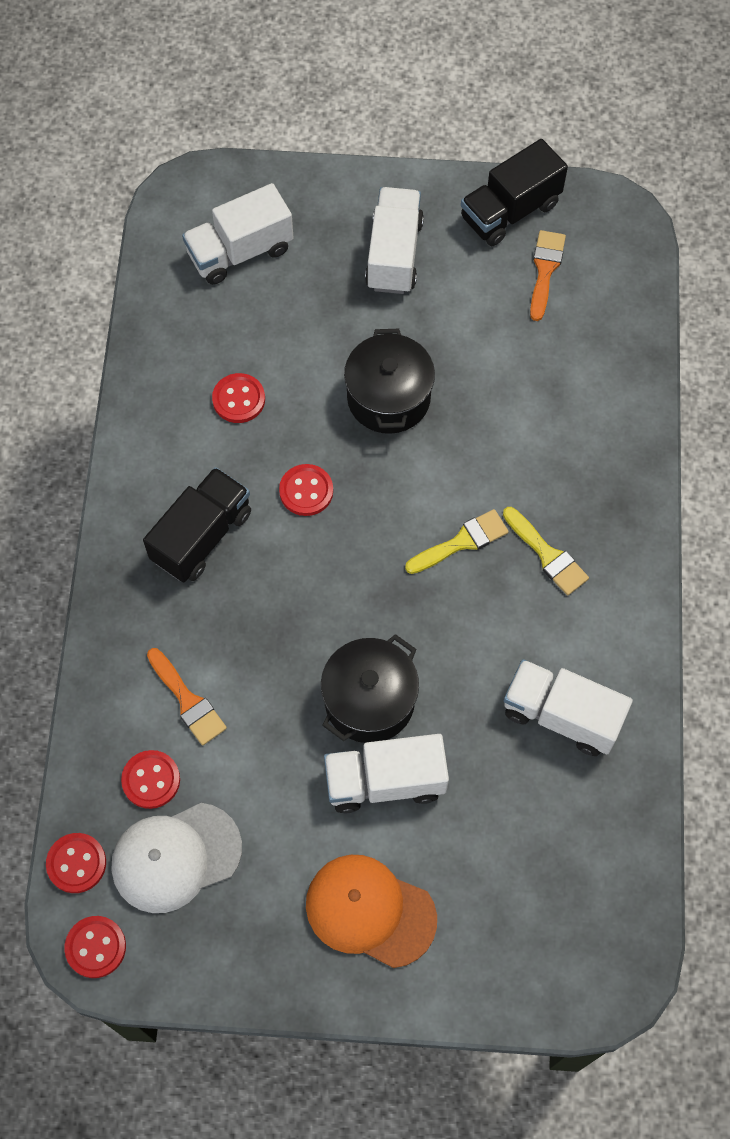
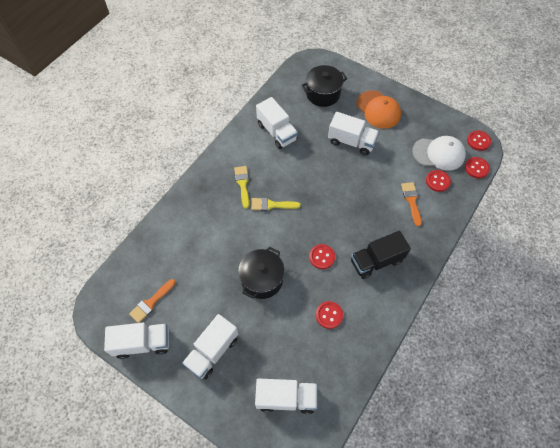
camera: 150 degrees left, 5 degrees down
black pot [321,634,419,743] -> black pot moved to [302,65,347,107]
black truck [461,139,568,246] -> white truck [104,323,169,359]

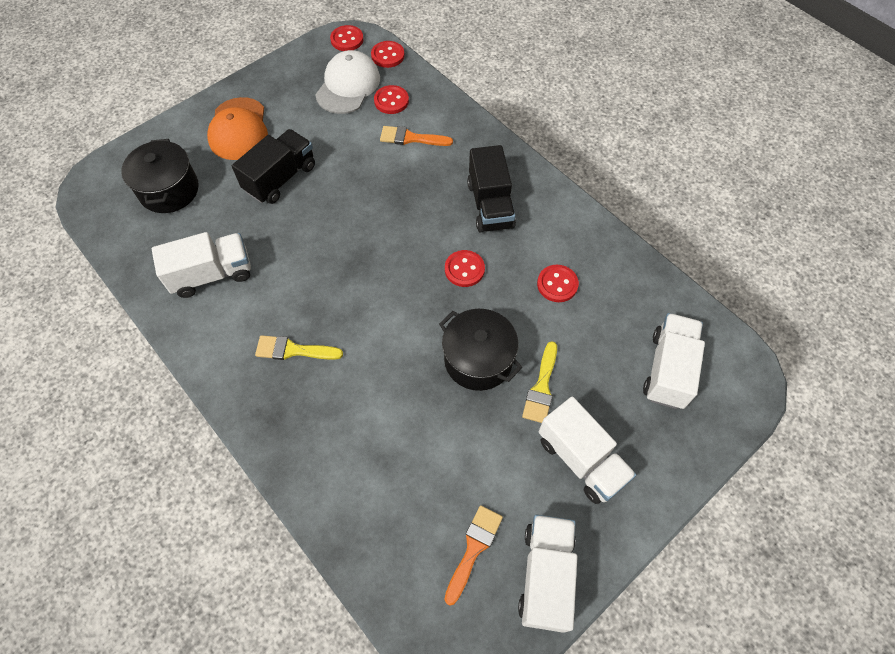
camera: 75 degrees left, 0 degrees up
orange brush [129,279,176,323] -> orange brush turned 120 degrees counterclockwise [444,505,503,606]
yellow brush [251,198,301,211] -> yellow brush moved to [522,341,557,423]
white truck [328,112,379,155] -> black truck [232,129,315,204]
orange cap [356,90,401,129] -> orange cap turned 105 degrees clockwise [207,97,268,160]

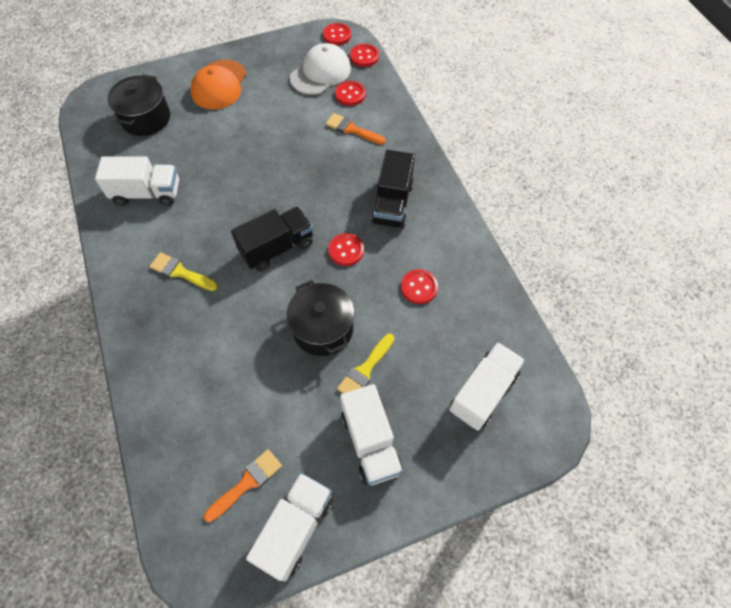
camera: 20 degrees right, 0 degrees up
black truck [232,129,315,204] -> black truck moved to [231,206,313,271]

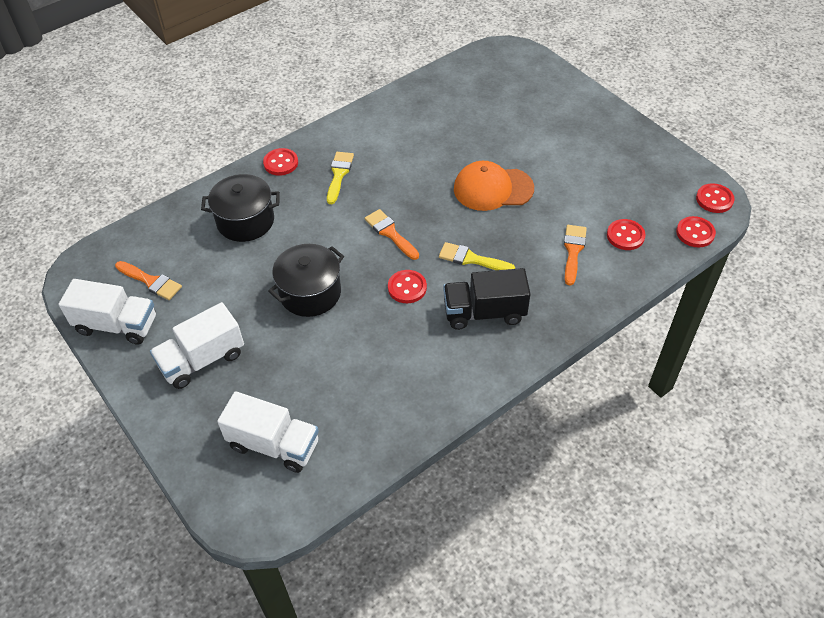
camera: 75 degrees right, 10 degrees down
white truck [95,156,179,206] -> none
black pot [107,75,170,136] -> black pot moved to [201,174,280,242]
orange cap [191,60,247,110] -> orange cap moved to [454,161,534,211]
black truck [231,206,313,271] -> orange brush [365,209,419,260]
white cap [290,43,351,95] -> none
yellow brush [337,334,394,393] -> yellow brush moved to [439,242,515,270]
red button [401,269,438,304] -> red button moved to [263,148,298,176]

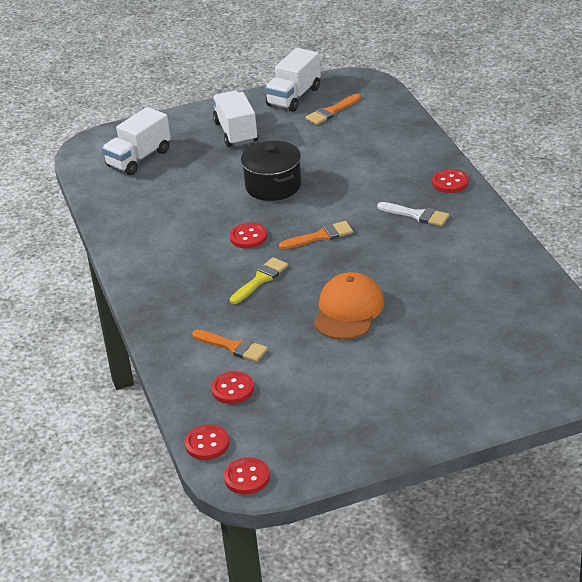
camera: 110 degrees right, 15 degrees down
black pot [201,174,280,242] -> none
yellow brush [327,152,354,204] -> white brush [377,202,450,226]
black truck [443,268,530,330] -> none

